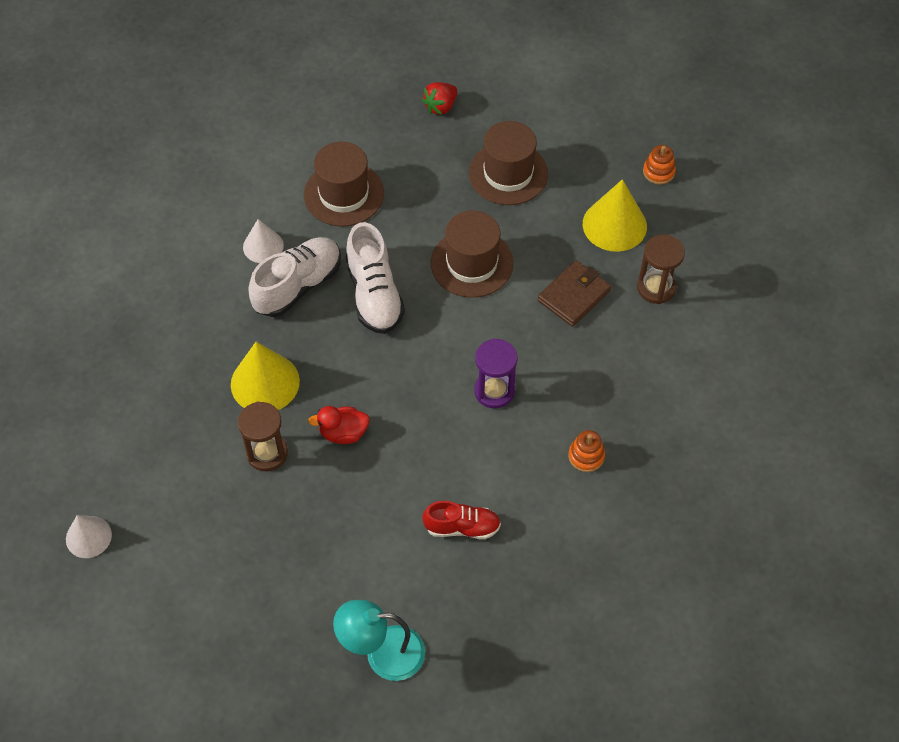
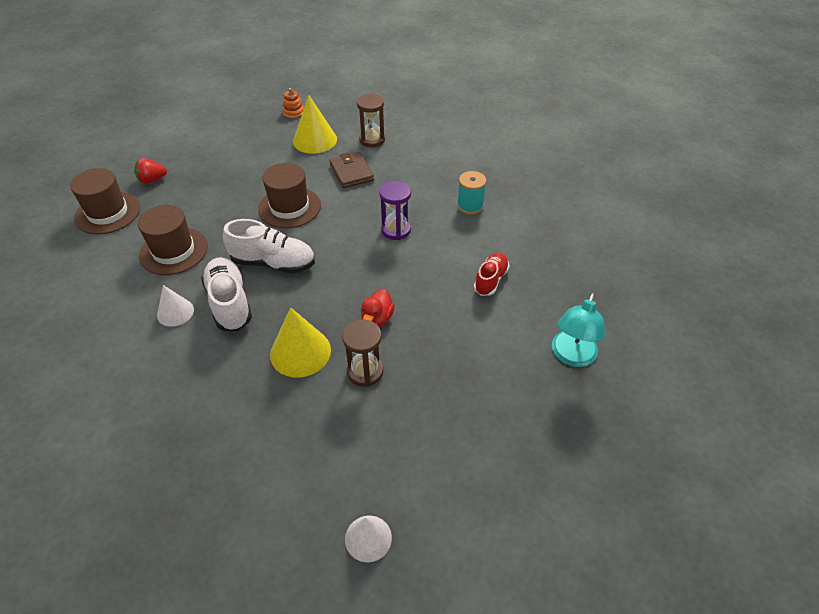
camera: 65 degrees left, 10 degrees down
red strawberry [422,82,458,115] -> red strawberry turned 90 degrees clockwise [134,158,167,184]
brown hat [469,121,548,205] -> brown hat moved to [70,168,140,234]
orange stacking toy [568,430,605,472] -> turquoise spool [457,171,486,215]

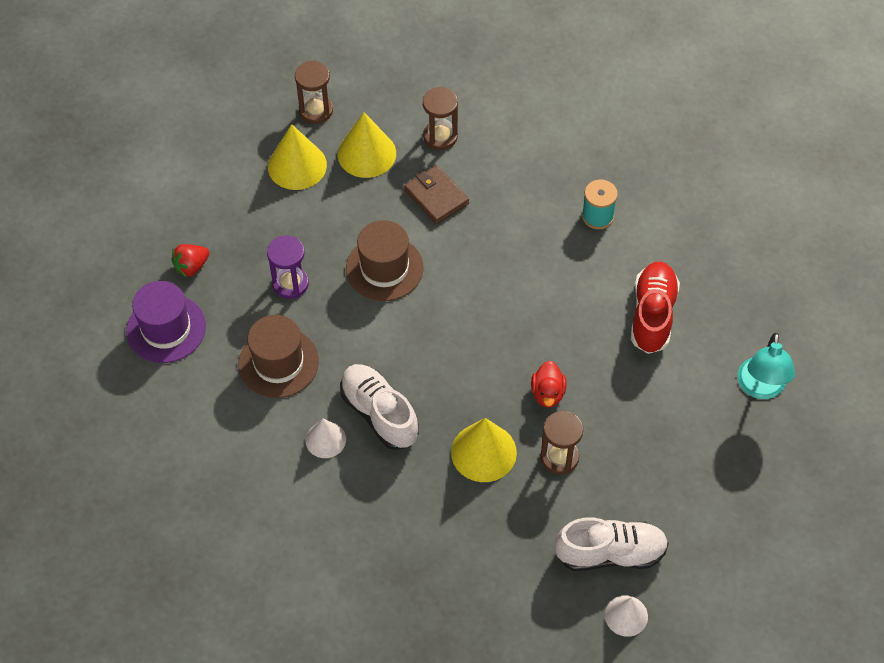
camera: 15 degrees left, 10 degrees up
brown hat [70,168,140,234] -> purple hat [126,281,206,363]
white shoe [223,219,315,274] -> white shoe moved to [555,517,669,571]
orange stacking toy [282,88,304,118] -> brown hourglass [295,60,333,124]
purple hourglass [379,181,411,240] -> purple hourglass moved to [267,235,309,299]
red shoe [474,252,509,296] -> red shoe [631,262,680,354], size x1.58
none -> yellow cone [268,124,327,190]

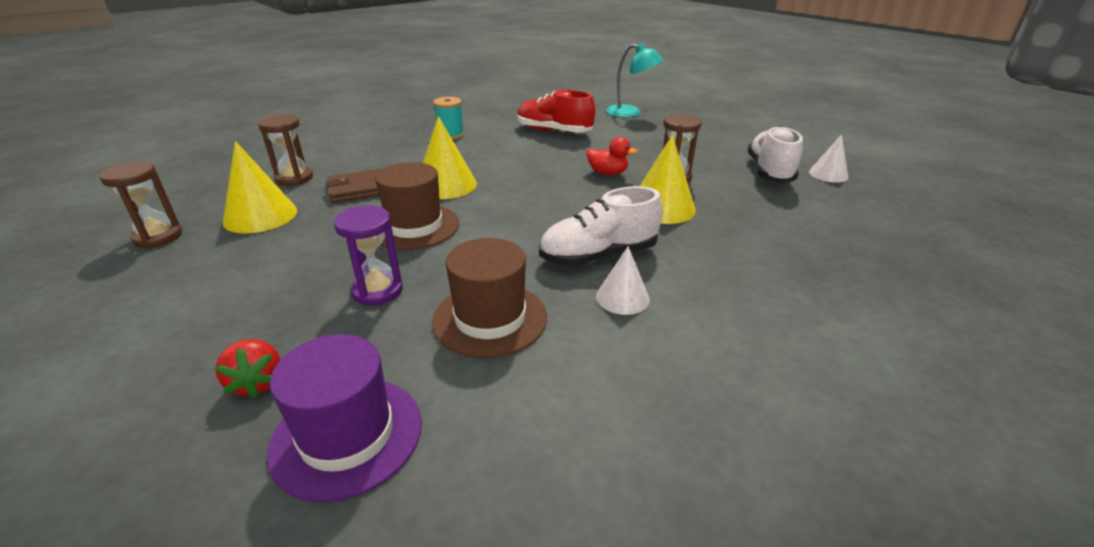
camera: 75 degrees left, 25 degrees down
yellow cone [268,124,327,190] -> yellow cone moved to [423,116,477,199]

